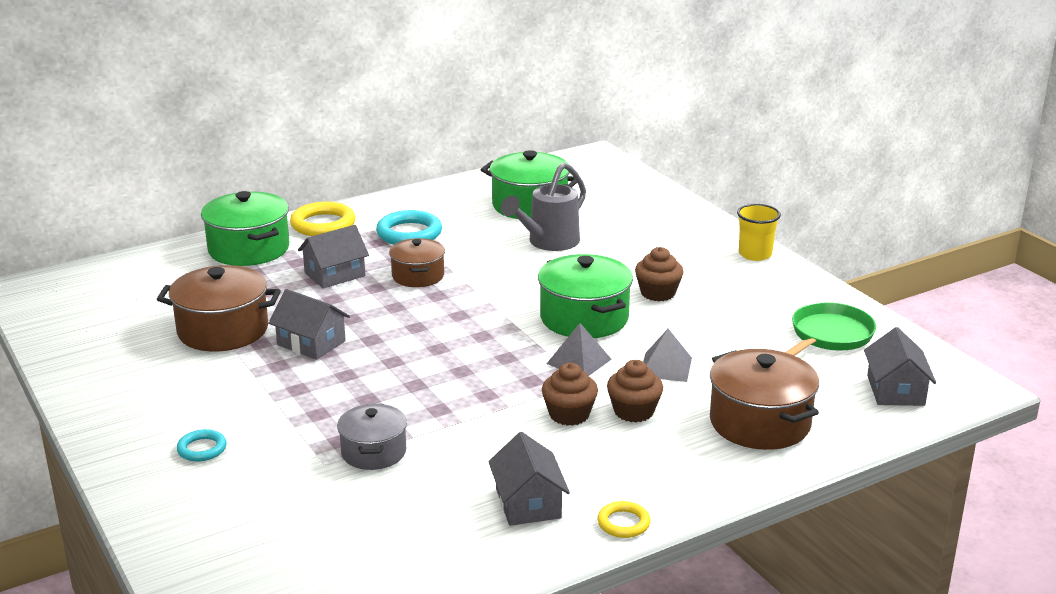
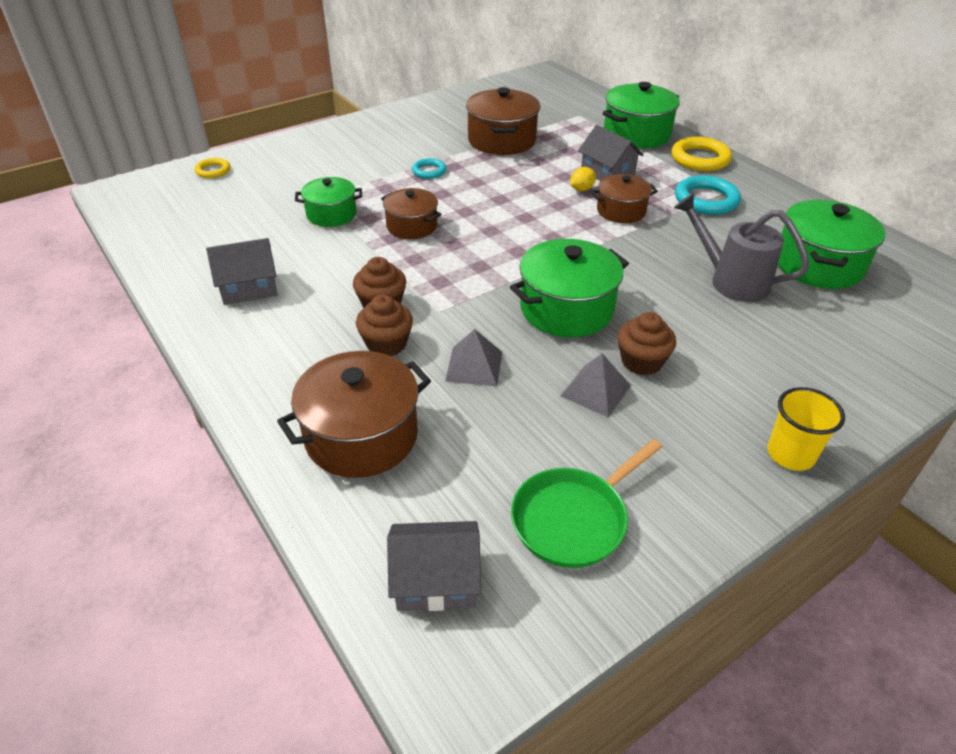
camera: 85 degrees right, 15 degrees up
turquoise ring [177,429,227,461] -> turquoise ring moved to [412,158,446,179]
grey house [269,289,350,360] -> none
grey pot [337,404,407,470] -> green pot [295,177,362,227]
grey pyramid [547,323,612,376] -> grey pyramid moved to [561,353,631,417]
yellow ring [597,501,650,538] -> yellow ring moved to [195,158,230,178]
green pan [785,302,876,356] -> green pan turned 105 degrees clockwise [511,439,662,568]
none -> brown pot [381,188,442,239]
none -> yellow lemon [570,167,596,191]

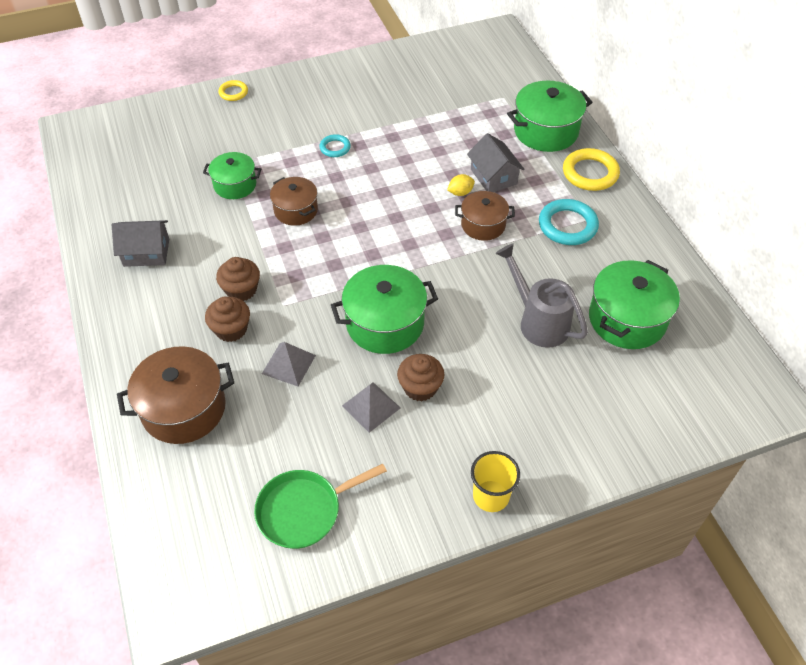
camera: 15 degrees right, 10 degrees up
yellow ring [195,158,230,178] -> yellow ring moved to [219,80,248,101]
grey house [387,521,481,611] -> none
brown pot [466,87,540,155] -> none

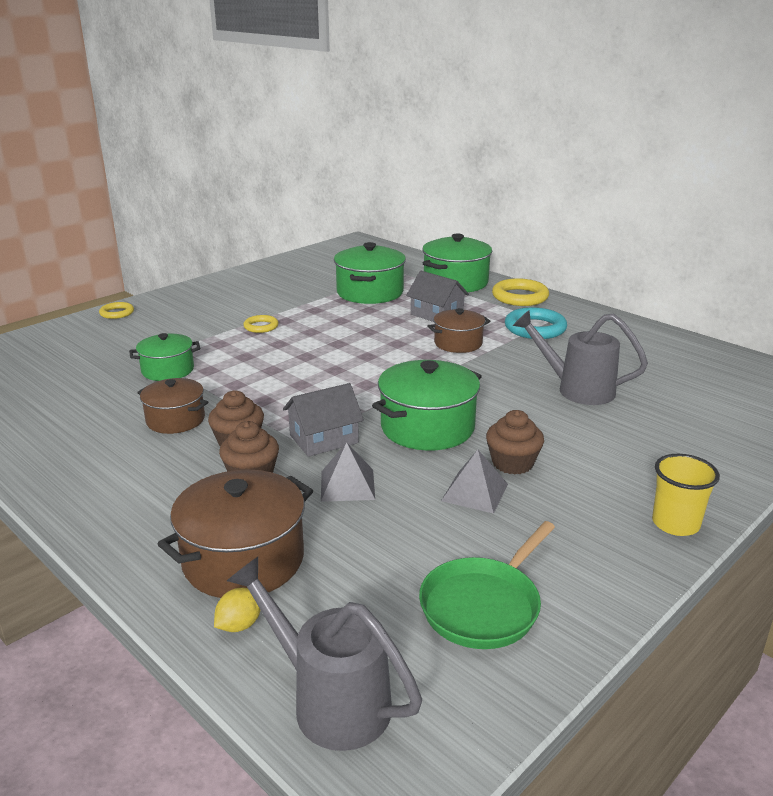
camera: 25 degrees left, 25 degrees down
grey house [112,220,169,267] -> grey house moved to [283,383,364,457]
brown pot [270,177,318,226] -> brown pot moved to [137,378,208,434]
turquoise ring [319,134,351,157] -> yellow ring [243,315,279,333]
yellow lemon [447,174,475,196] -> yellow lemon moved to [214,587,260,632]
green pot [589,260,680,349] -> green pot moved to [334,242,406,304]
none -> grey watering can [227,557,422,751]

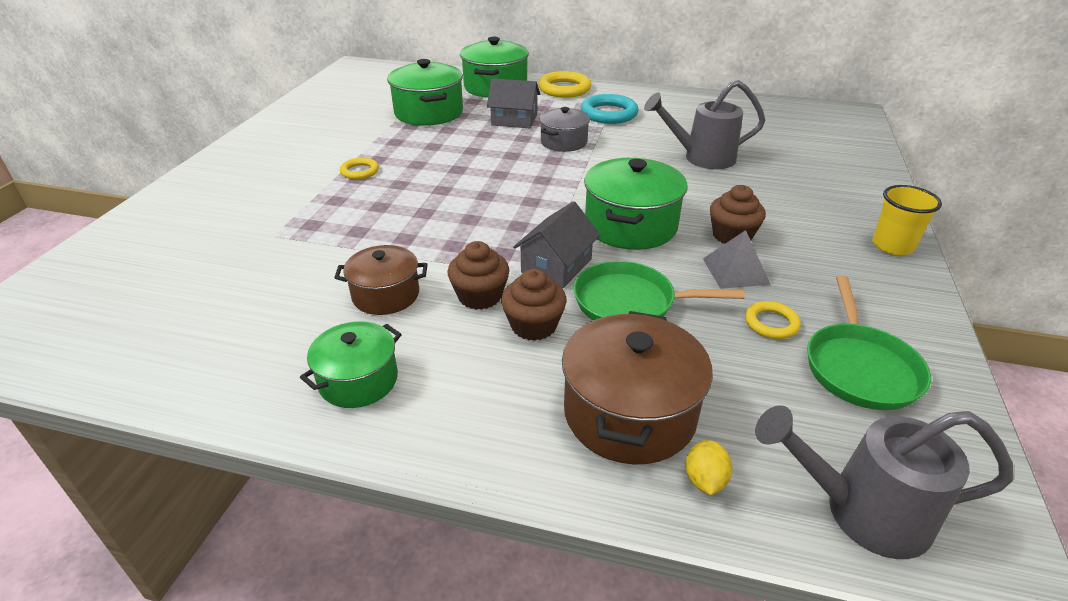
camera: 30 degrees left, 10 degrees up
yellow ring [99,302,134,319] -> yellow ring moved to [745,301,801,339]
green pot [129,333,200,381] -> green pot moved to [300,321,402,408]
grey pyramid [321,442,375,502] -> green pan [574,261,745,320]
brown pot [428,308,490,353] -> grey pot [539,107,590,152]

